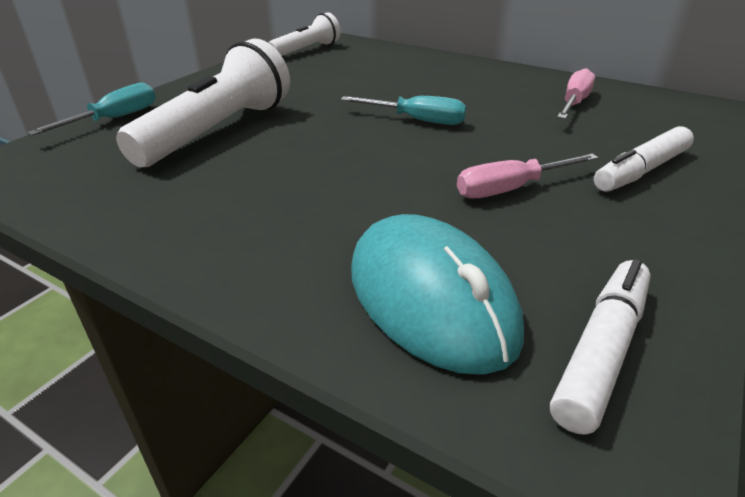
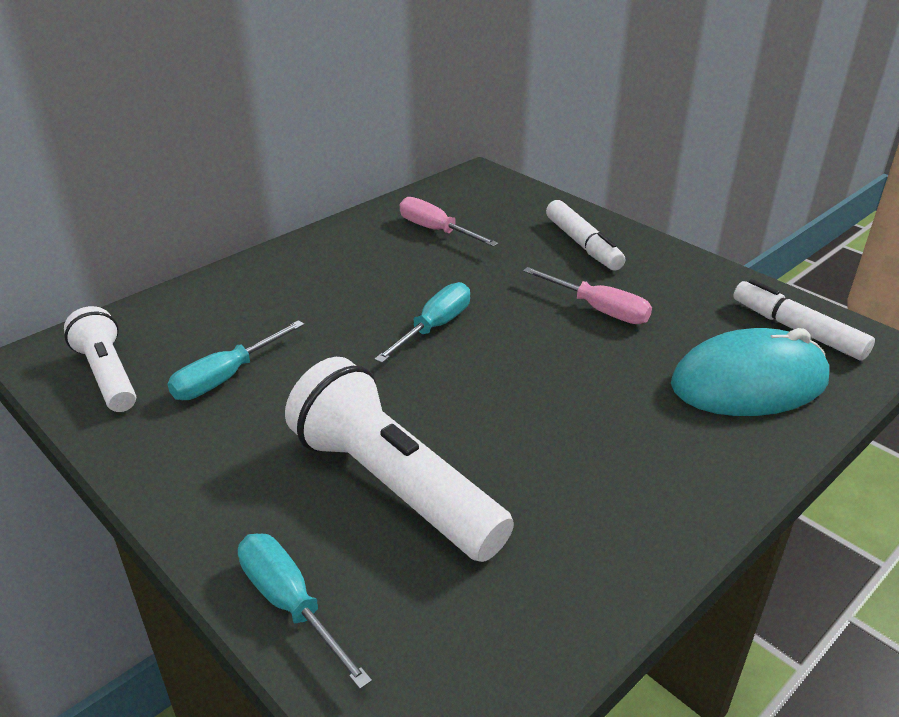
camera: 75 degrees left, 0 degrees up
pink screwdriver [457,154,599,198] -> pink screwdriver turned 45 degrees counterclockwise [523,267,652,324]
none -> turquoise screwdriver [167,320,305,400]

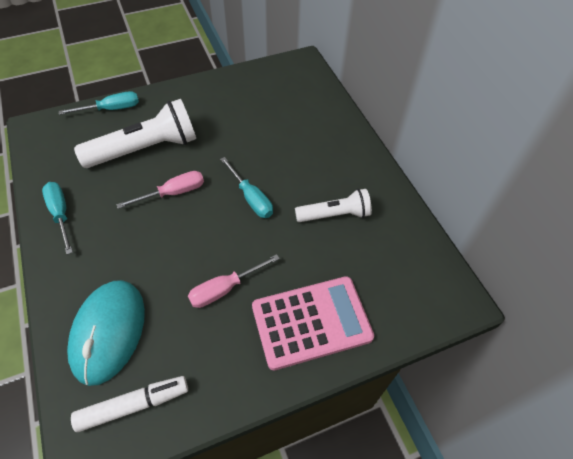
camera: 110 degrees right, 20 degrees up
white flashlight [64,306,136,412] -> white flashlight moved to [295,189,372,222]
turquoise screwdriver [167,320,305,400] -> turquoise screwdriver moved to [42,182,73,255]
pink screwdriver [400,197,499,247] -> pink screwdriver moved to [116,171,204,209]
white marker [546,200,625,270] -> pink calculator [252,276,374,370]

